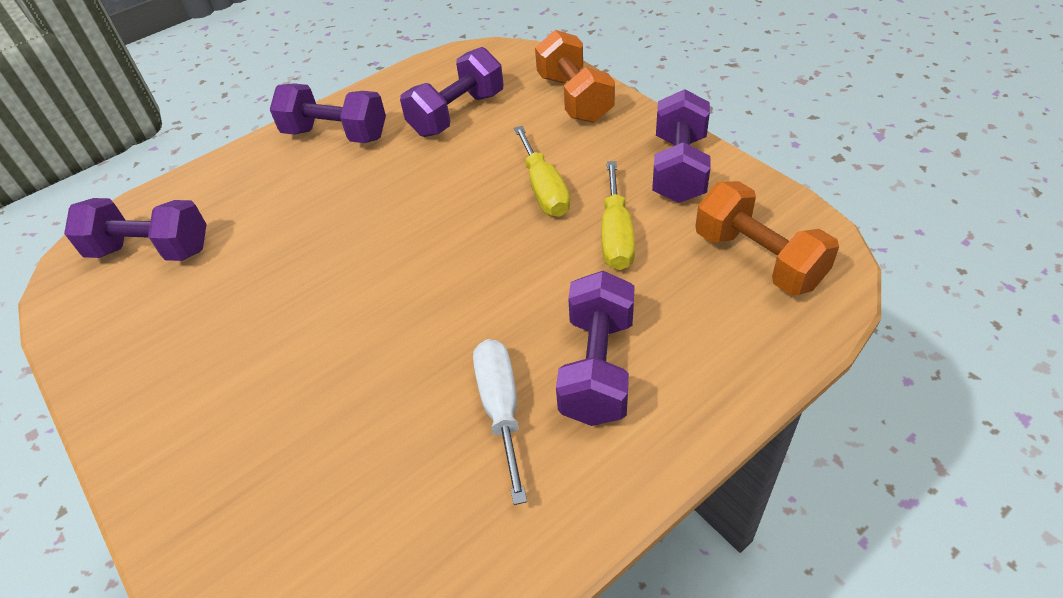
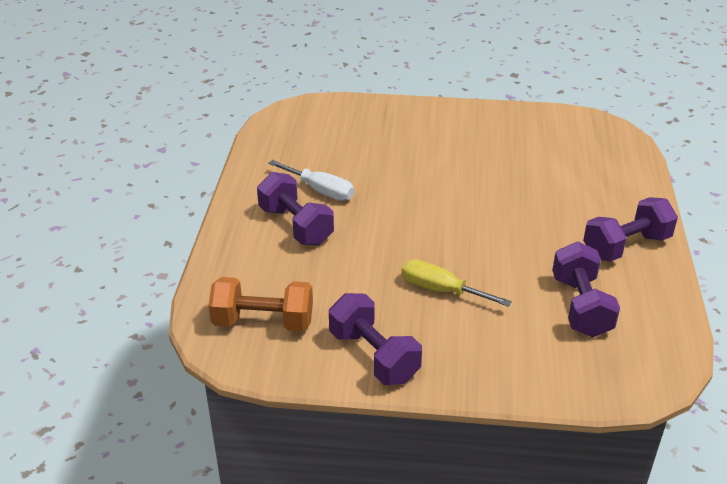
camera: 130 degrees right, 10 degrees down
purple dumbbell [64,198,207,261] -> none
orange dumbbell [535,30,615,123] -> none
yellow screwdriver [602,161,635,270] -> none

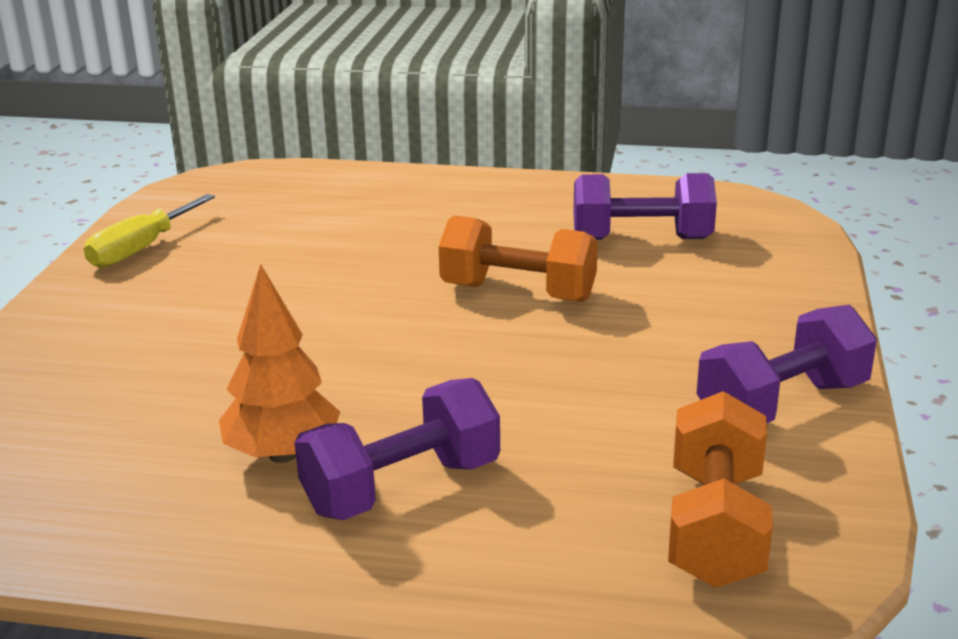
camera: 85 degrees left, 10 degrees down
white screwdriver [268,160,354,201] -> orange tree [219,264,340,463]
yellow screwdriver [401,259,512,307] -> yellow screwdriver moved to [84,194,215,268]
purple dumbbell [583,197,678,261] -> none
none -> orange dumbbell [439,215,598,302]

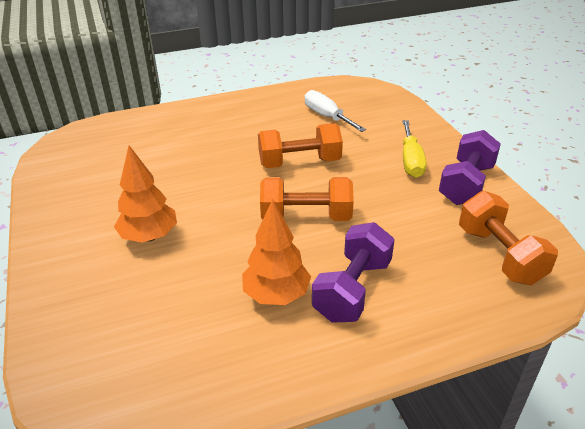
camera: 30 degrees left, 10 degrees up
yellow screwdriver [84,194,215,268] -> yellow screwdriver moved to [402,120,427,178]
purple dumbbell [574,173,717,240] -> white screwdriver [305,90,366,132]
none -> orange tree [114,145,177,243]
none -> orange dumbbell [260,177,354,221]

